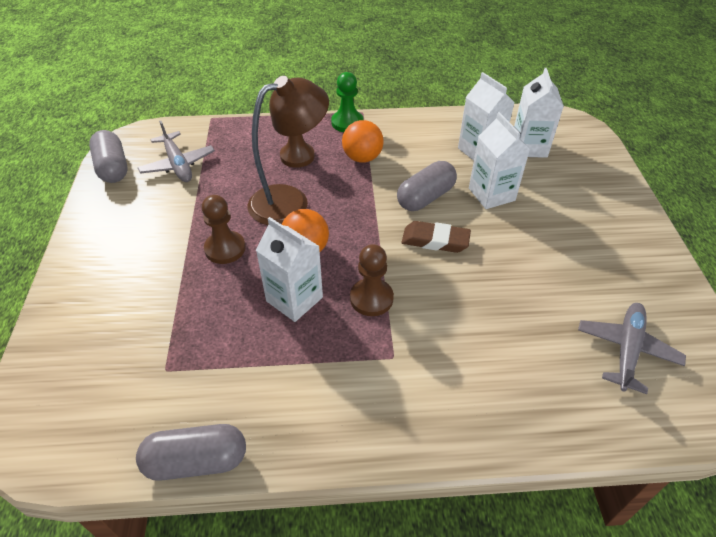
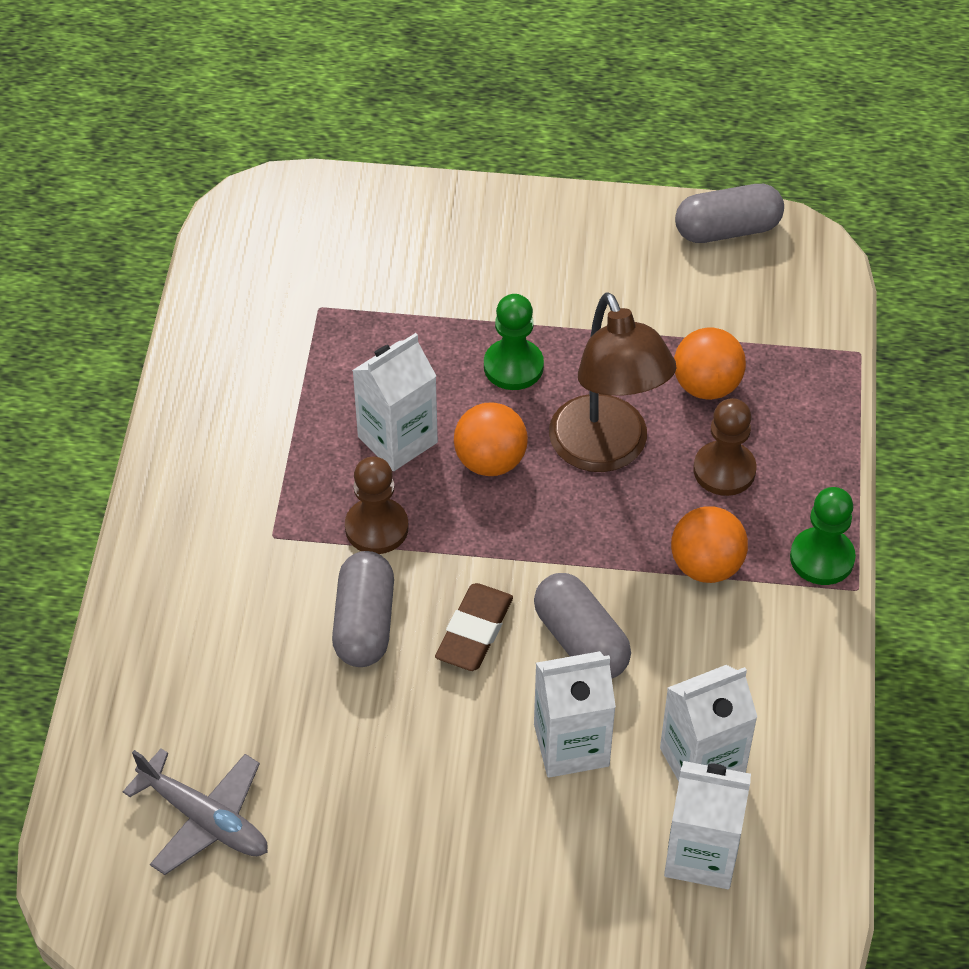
camera: 100 degrees right, 5 degrees up
grey capsule [136,424,246,481] -> grey capsule moved to [332,551,394,667]
grey plane [138,121,215,182] -> none
brown pawn [202,195,246,264] -> green pawn [484,294,544,390]
none -> orange ball [674,327,746,400]

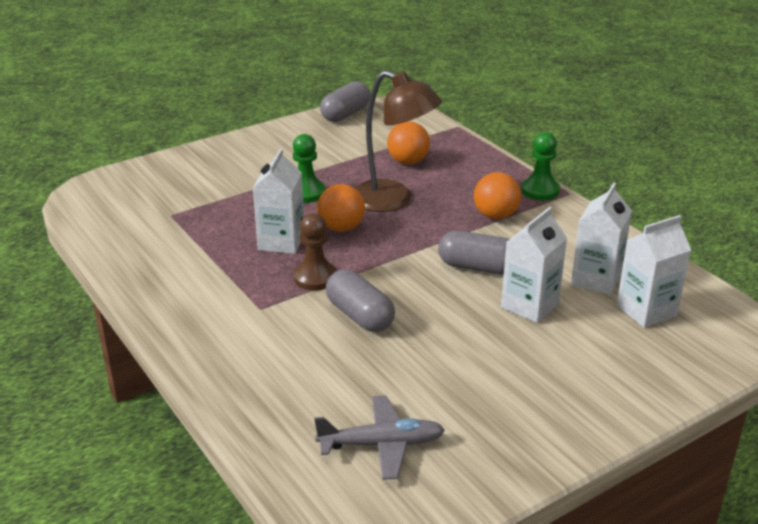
camera: 40 degrees left, 20 degrees down
brown eraser [435,583,513,671] -> none
brown pawn [693,398,756,496] -> none

